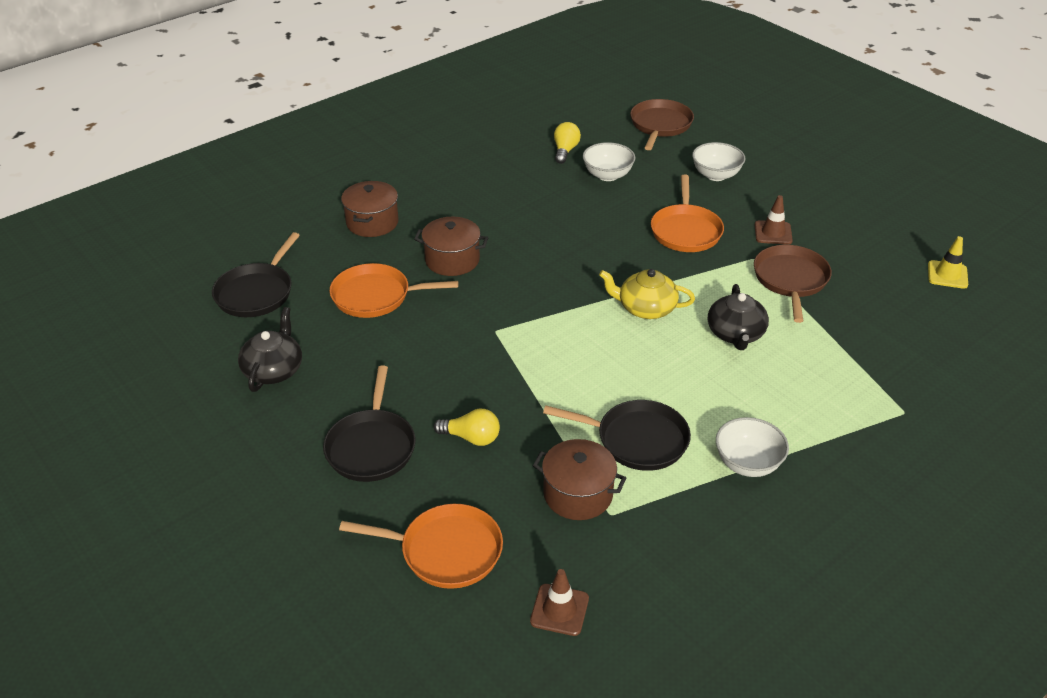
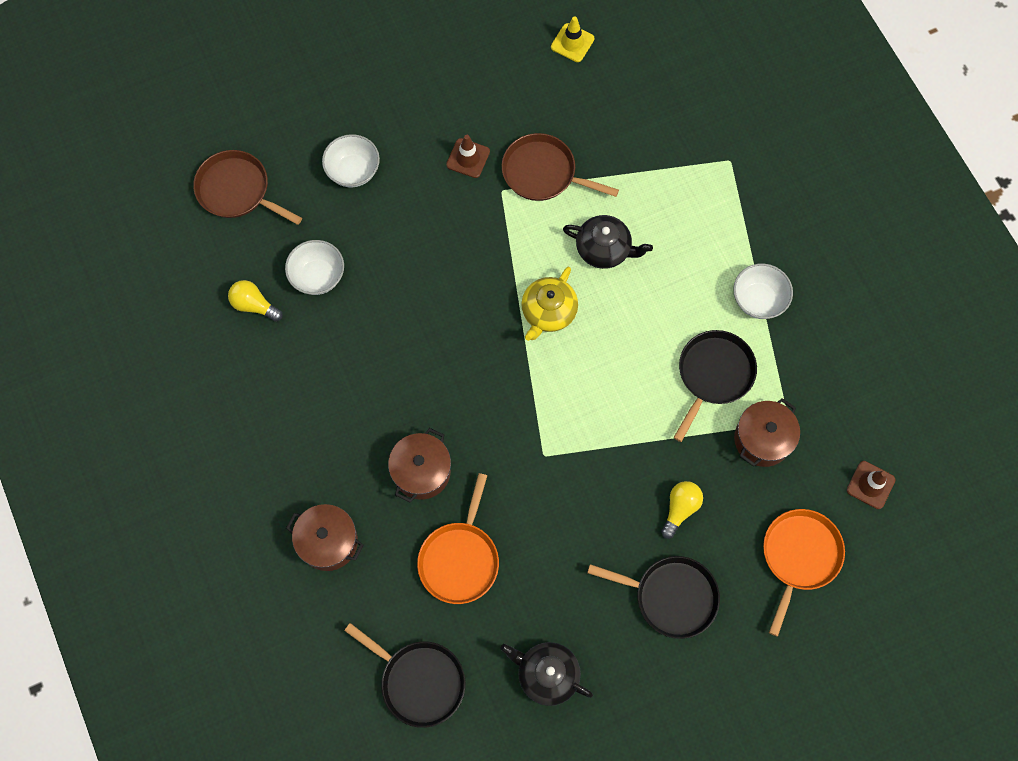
camera: 75 degrees left, 30 degrees up
orange pan [651,175,724,252] -> none

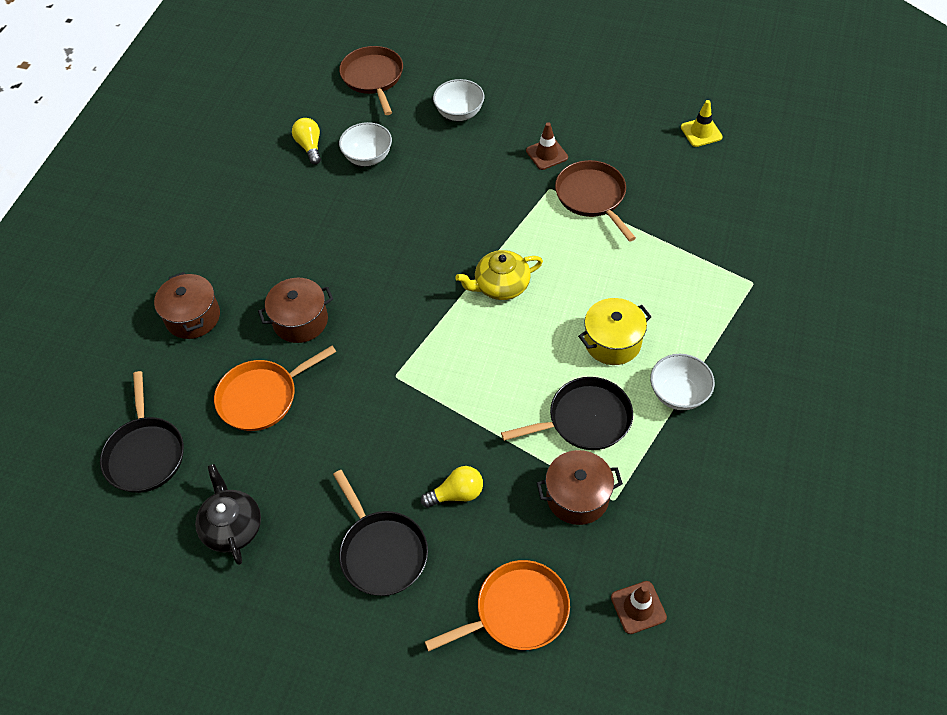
camera: 45 degrees right, 15 degrees down
black teapot [563,215,653,269] -> none
none -> yellow pot [578,298,652,365]

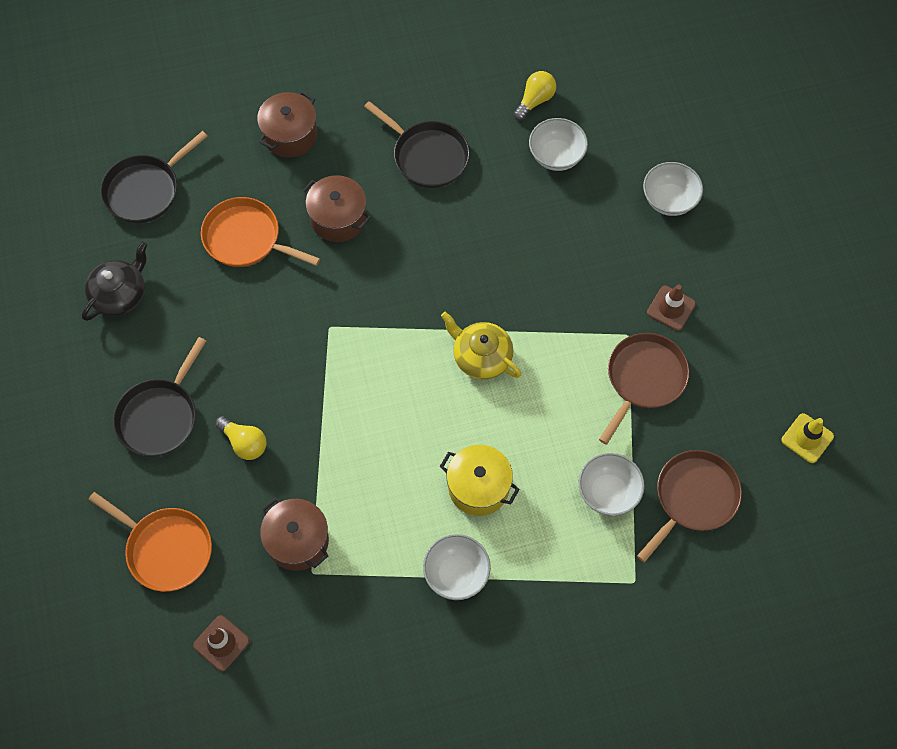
camera: 55 degrees right, 10 degrees up
brown pan [339,46,403,115] -> brown pan moved to [637,450,742,562]
black pan [501,377,633,450] -> black pan moved to [364,101,470,188]
none -> white bowl [579,453,645,516]

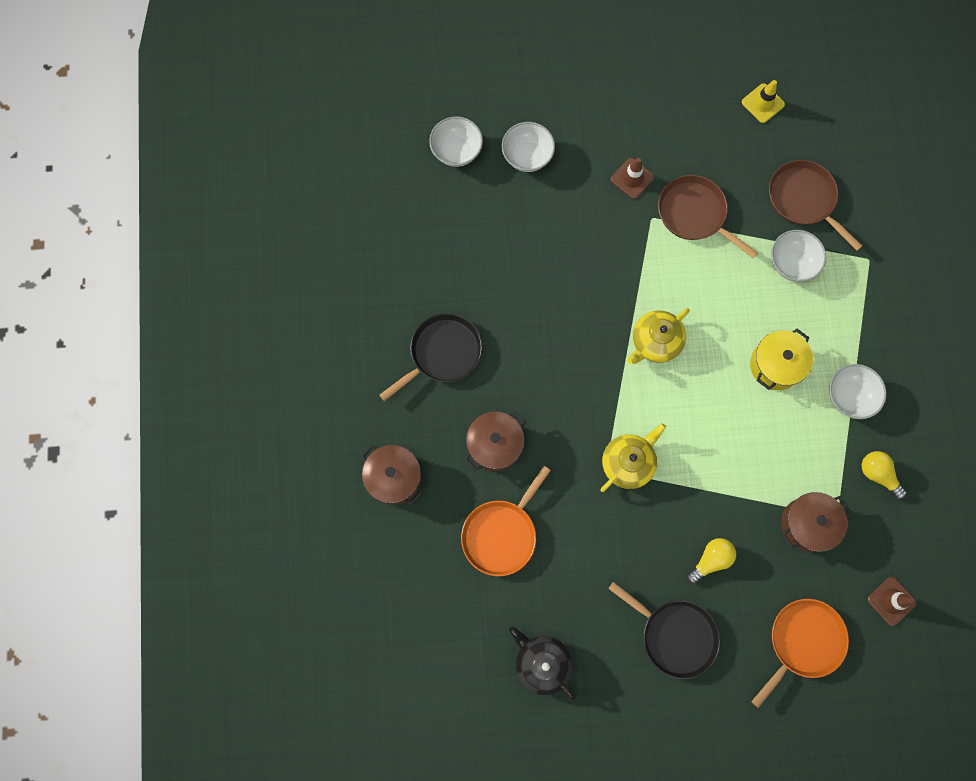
camera: 80 degrees left, 10 degrees up
black pan [100,131,208,223] -> none
yellow light bulb [513,71,556,121] -> yellow light bulb moved to [862,451,907,499]
white bowl [529,118,588,171] -> white bowl moved to [429,116,483,167]
none -> yellow teapot [600,423,666,492]

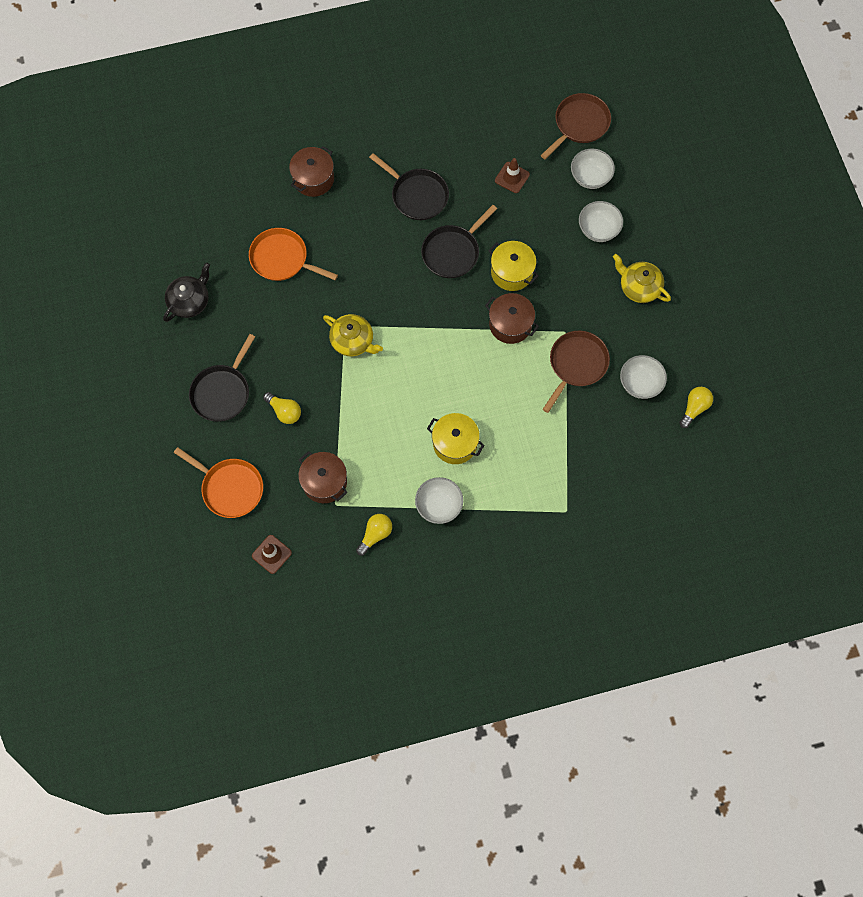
camera: 80 degrees right, 5 degrees down
brown pot [465,411,526,471] -> brown pot moved to [485,293,539,344]
brown traffic cone [611,158,654,199] -> brown traffic cone moved to [495,158,530,193]
yellow teapot [627,308,690,364] -> yellow teapot moved to [613,254,671,303]
yellow traffic cone [742,80,785,123] -> yellow light bulb [679,387,713,428]
brown pan [769,160,862,250] -> brown pan moved to [541,93,611,159]
white bowl [771,230,826,282] -> white bowl moved to [620,355,667,399]
none -> black pan [421,205,497,278]
none -> yellow pot [488,241,539,291]

